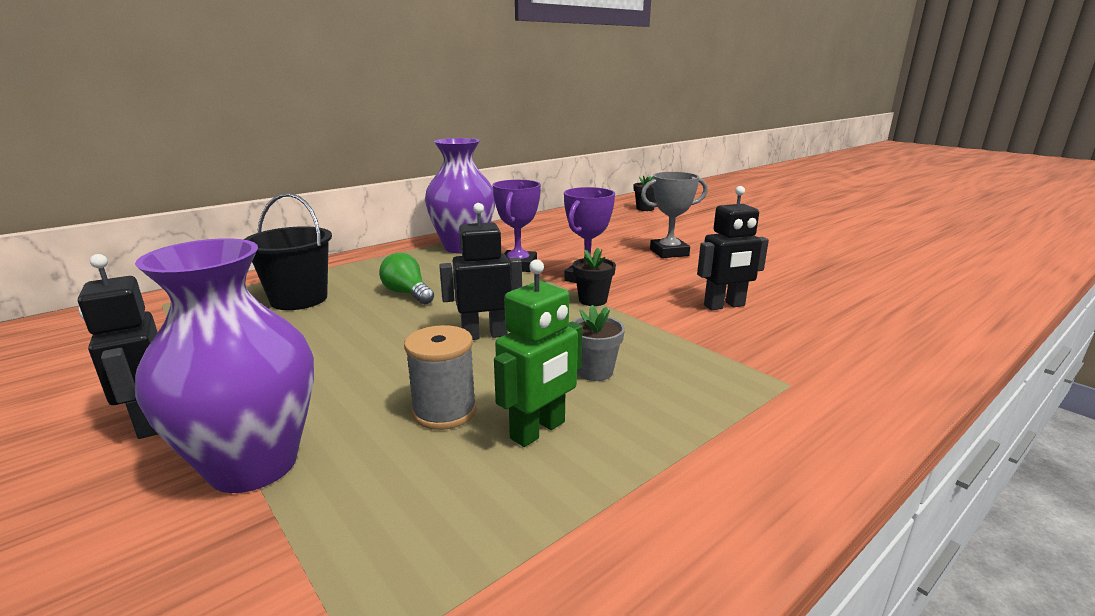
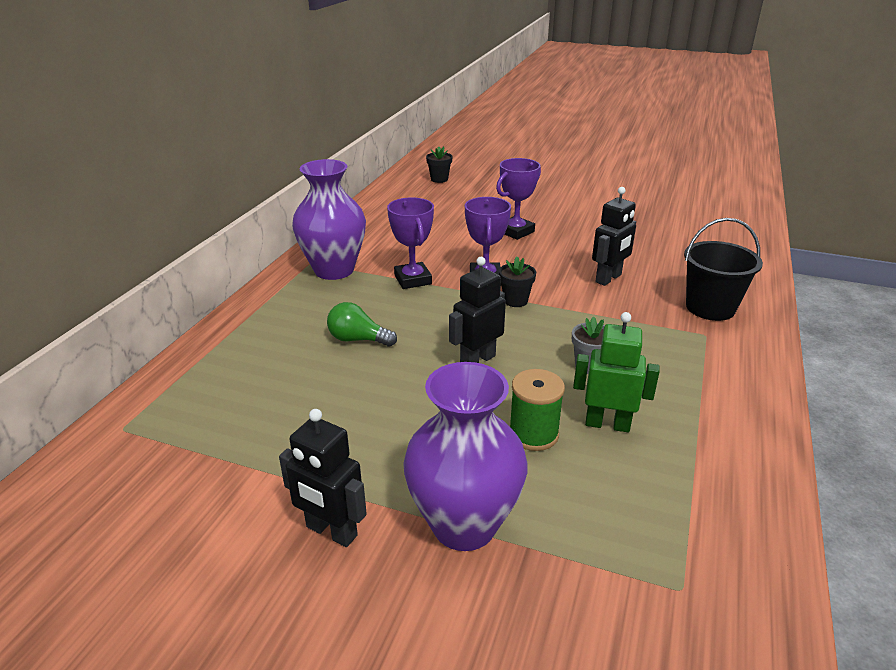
camera: 30 degrees left, 10 degrees up
black bucket [243,193,332,310] -> black bucket moved to [684,218,763,321]
grey spool [404,325,477,430] -> green spool [510,369,565,451]
green robot [494,259,583,447] -> green robot turned 90 degrees counterclockwise [573,312,660,432]
grey trophy [641,172,708,258] -> purple trophy [496,158,541,240]

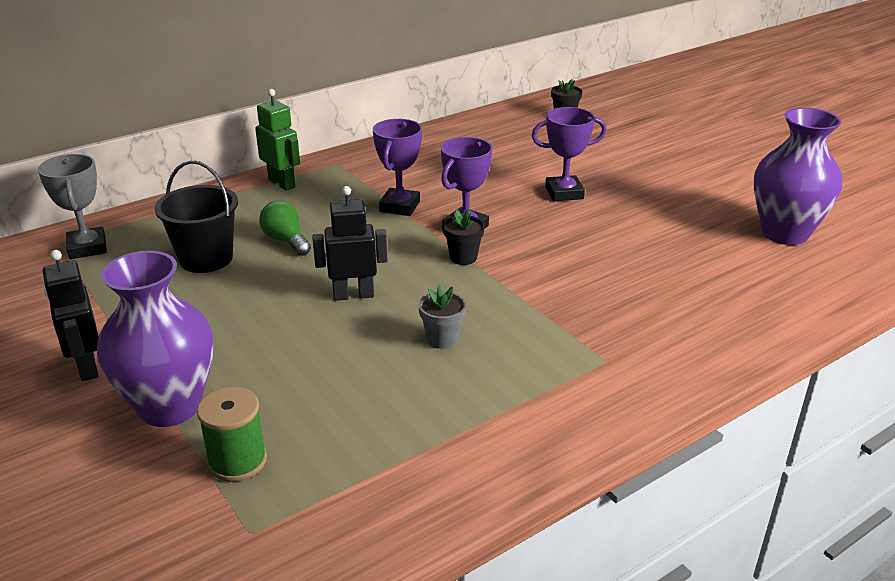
camera: 35 degrees right, 0 degrees up
purple vase [292,159,366,280] -> purple vase moved to [754,108,842,245]
green spool [510,369,565,451] -> green spool moved to [197,387,267,482]
green robot [573,312,660,432] -> green robot moved to [255,89,300,191]
black robot [592,187,636,286] -> none
black bucket [684,218,763,321] -> black bucket moved to [154,160,238,273]
none -> grey trophy [38,154,107,259]

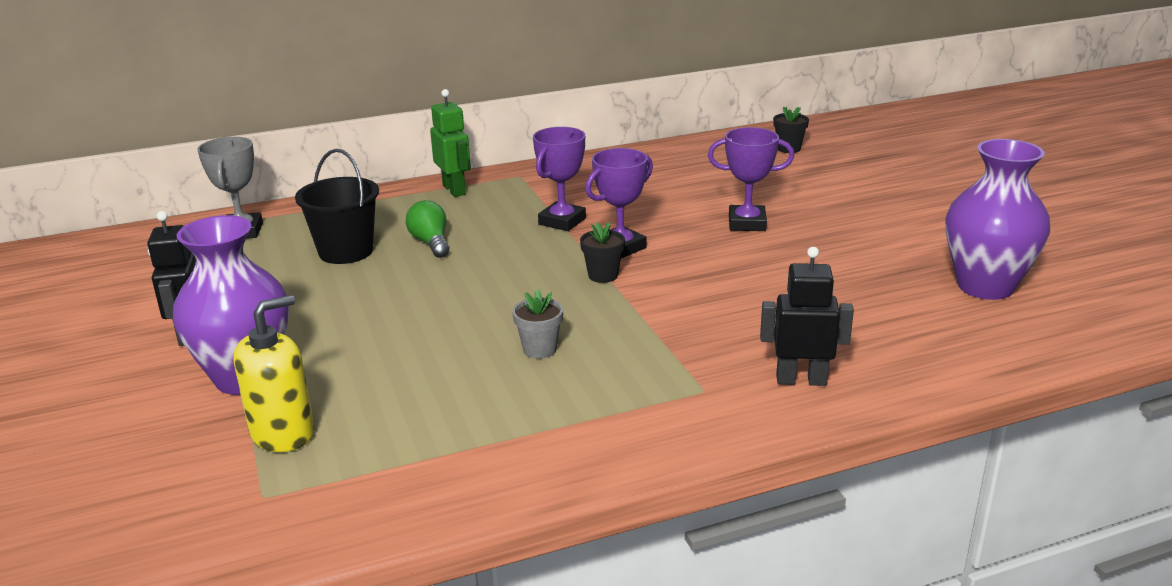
camera: 15 degrees right, 5 degrees down
green spool [197,387,267,482] -> yellow soap dispenser [234,295,314,452]
black robot [312,186,388,301] -> black robot moved to [760,247,854,386]

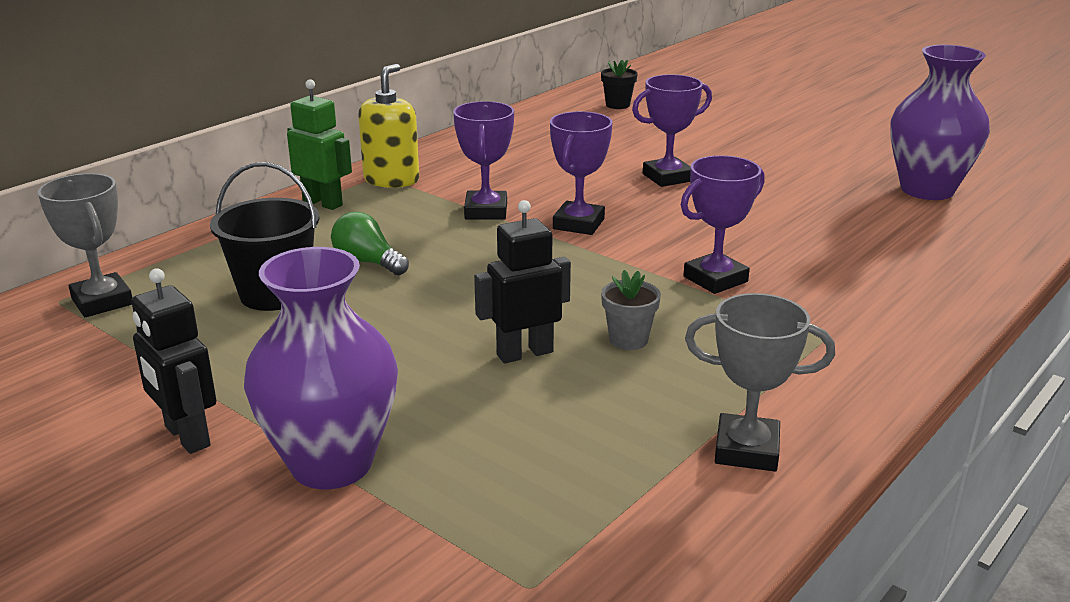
camera: 30 degrees left, 0 degrees up
yellow soap dispenser [234,295,314,452] -> yellow soap dispenser moved to [358,64,419,188]
black flower pot [580,222,625,283] -> none
black robot [760,247,854,386] -> black robot moved to [474,200,571,363]
none -> purple trophy [681,155,765,294]
none -> grey trophy [685,293,835,471]

